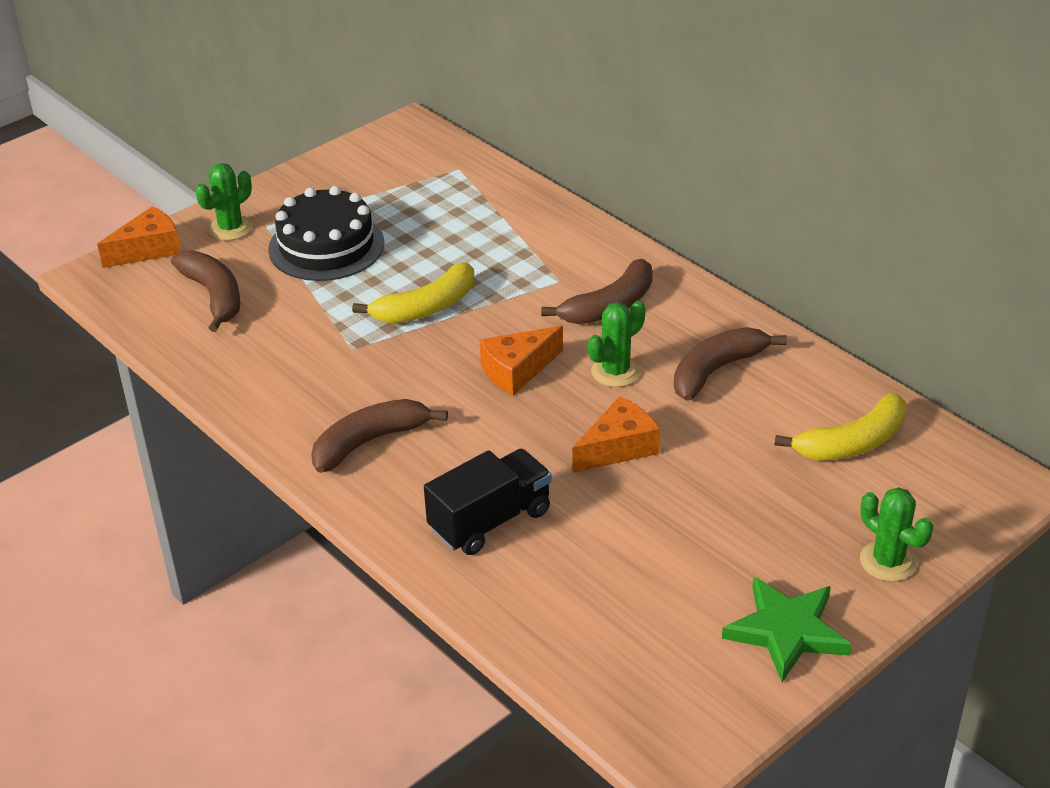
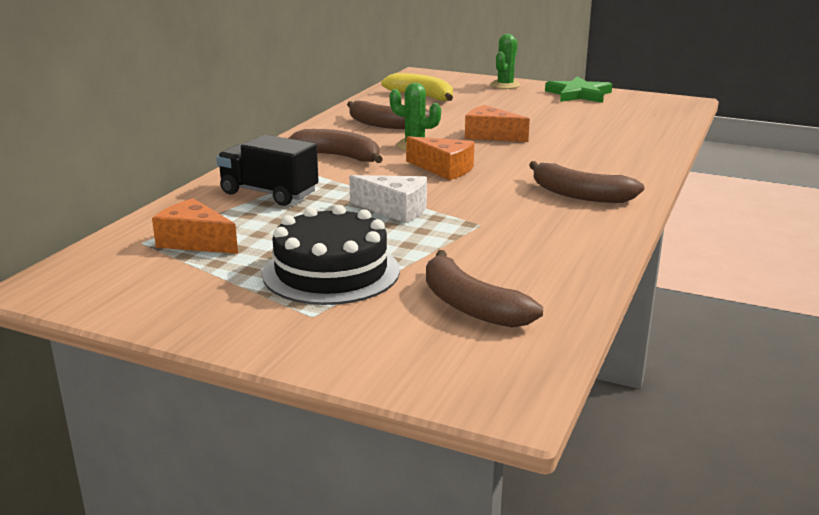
camera: 115 degrees left, 15 degrees down
orange cheese [97,206,181,268] -> orange cheese moved to [152,198,238,254]
brown banana [171,250,240,332] -> brown banana turned 75 degrees counterclockwise [426,250,543,328]
green cactus [196,163,253,241] -> none
yellow banana [352,262,474,323] -> white cheese [349,175,427,223]
black truck [424,449,552,555] -> black truck moved to [216,135,318,206]

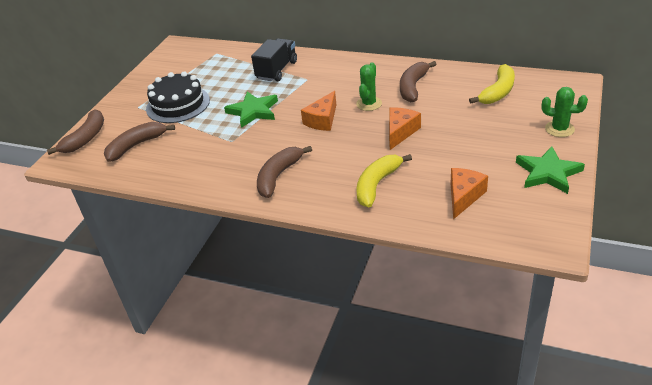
camera: 90 degrees right, 15 degrees up
orange cheese [152,198,238,254] -> orange cheese moved to [450,168,488,220]
brown banana [288,129,383,163] -> brown banana moved to [47,110,104,155]
white cheese [349,175,427,223] -> green star [224,91,278,128]
none -> yellow banana [356,154,412,208]

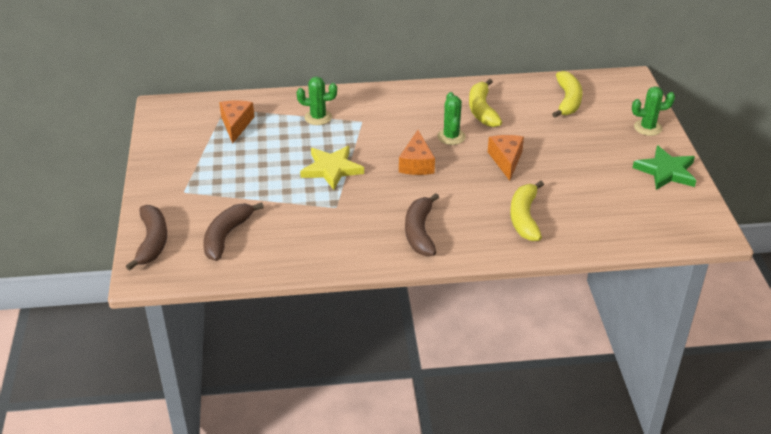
camera: 30 degrees left, 0 degrees up
black cake [146,71,210,123] -> none
green star [224,91,278,128] -> yellow star [300,146,364,190]
black truck [251,38,297,81] -> green cactus [297,76,337,125]
brown banana [400,61,436,102] -> yellow banana [469,79,502,127]
orange cheese [450,168,488,220] -> orange cheese moved to [219,100,254,144]

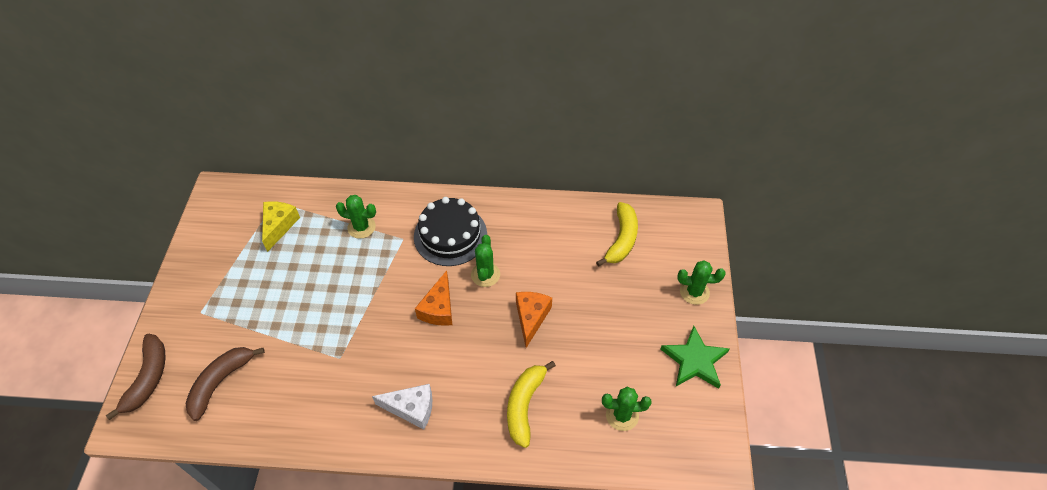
camera: 10 degrees right, 15 degrees up
orange cheese [219,100,254,144] -> yellow cheese [262,201,300,252]
yellow star [300,146,364,190] -> none
brown banana [405,193,439,256] -> white cheese [372,384,432,429]
yellow banana [469,79,502,127] -> none
none -> black cake [414,197,487,266]
none -> green cactus [602,387,652,431]

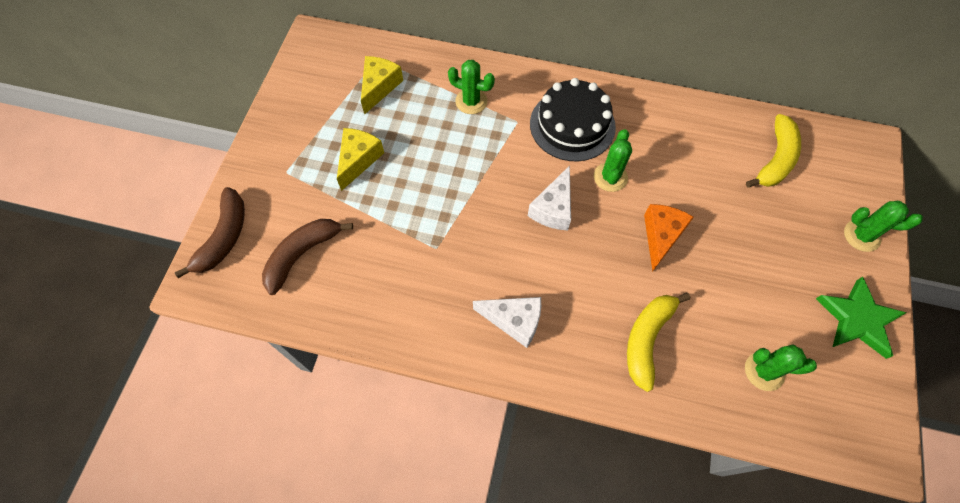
camera: 10 degrees right, 10 degrees up
orange cheese [415,270,452,326] -> white cheese [528,165,571,230]
none -> yellow cheese [337,128,384,191]

